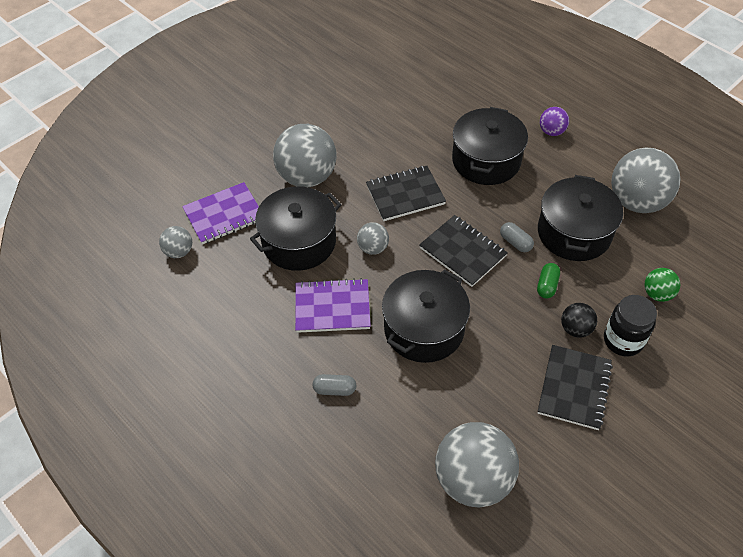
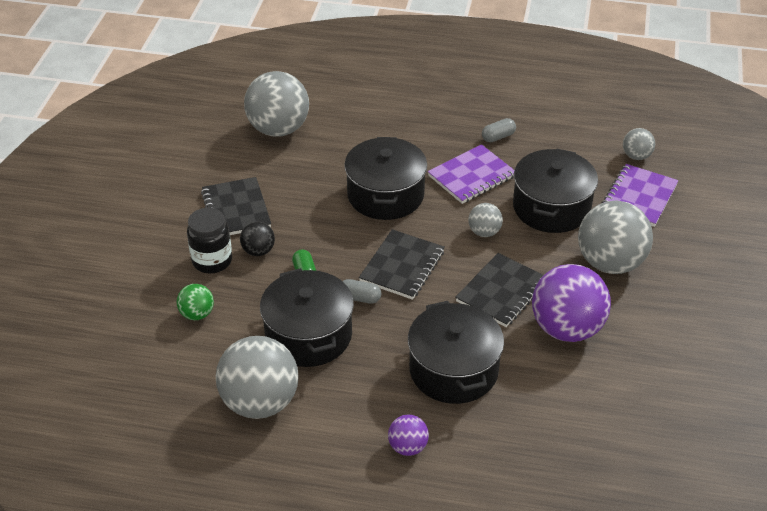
camera: 145 degrees right, 10 degrees down
grey capsule [313,374,356,396] -> grey capsule moved to [482,118,516,142]
black notebook [419,215,508,287] -> black notebook turned 75 degrees counterclockwise [359,229,445,300]
none -> purple ball [532,264,611,342]

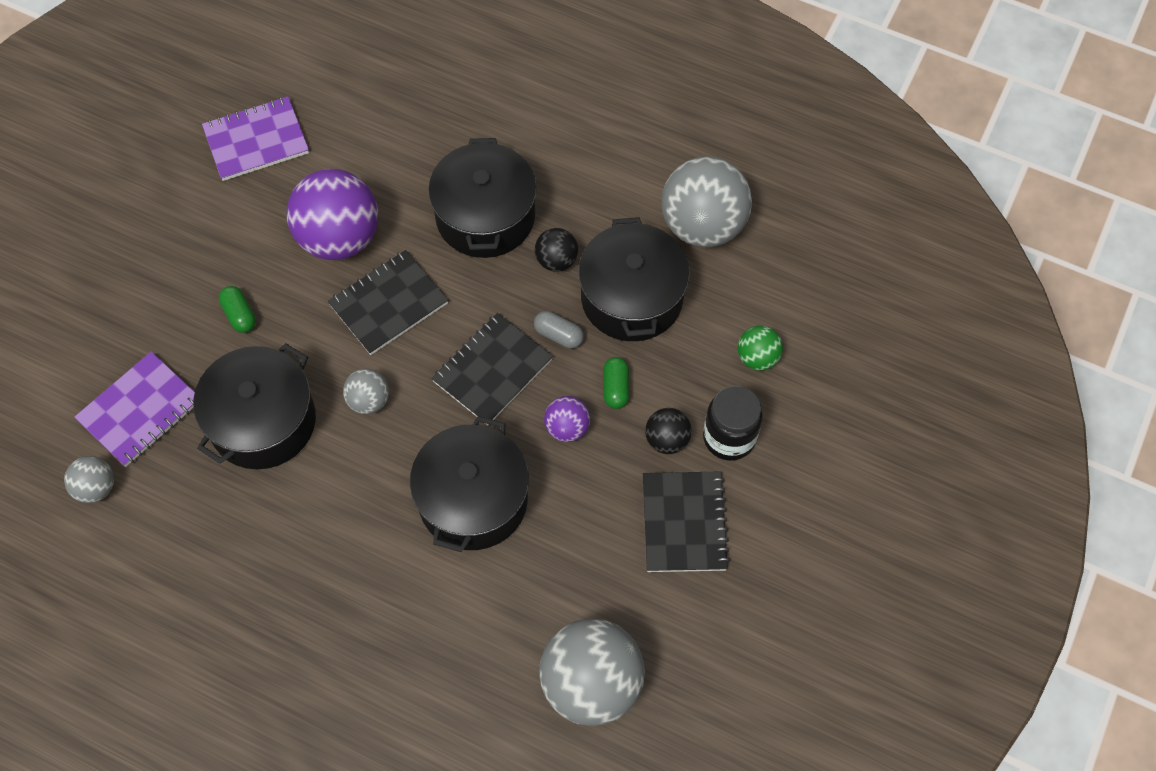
camera: 165 degrees left, 20 degrees up
purple ball [388,414,429,456] -> purple ball moved to [544,396,590,442]
purple notebook [428,144,515,204] -> purple notebook moved to [202,97,309,181]
grey capsule [482,118,516,142] -> none
grey ball [578,200,653,274] -> green capsule [219,286,256,333]
none -> black ball [535,228,578,272]

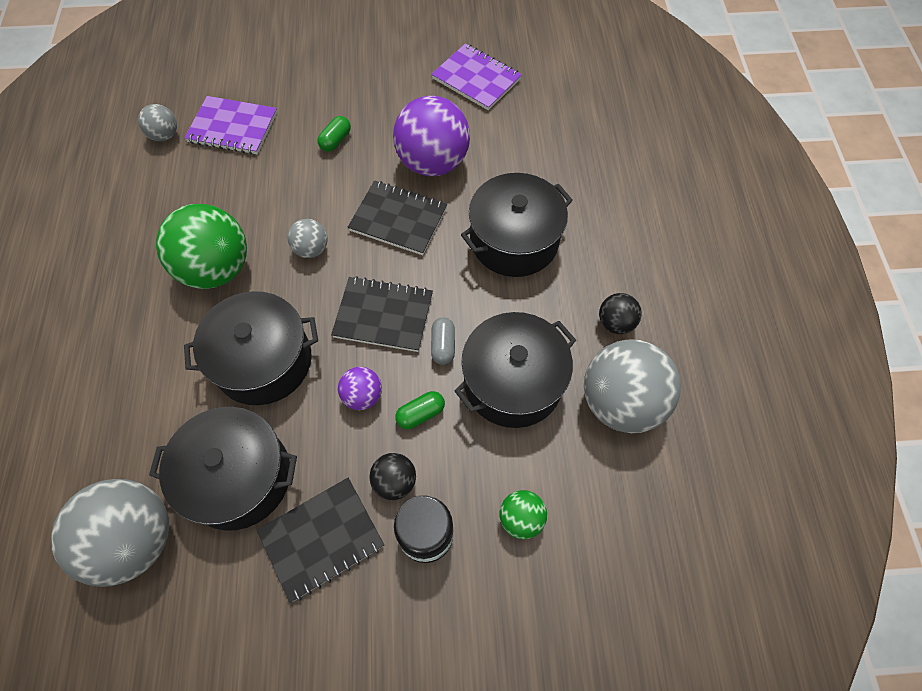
camera: 60 degrees right, 0 degrees up
black pot [193,343,316,469] -> black pot moved to [149,407,297,531]
black ball [535,228,578,272] -> black ball moved to [599,293,642,334]
none -> green ball [156,204,247,289]

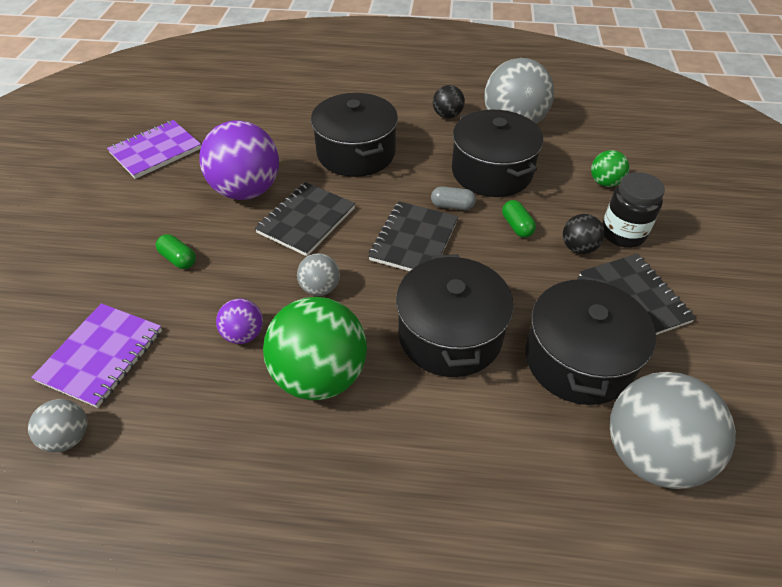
camera: 80 degrees left, 15 degrees down
purple ball [338,367,382,410] -> purple ball moved to [216,299,263,344]

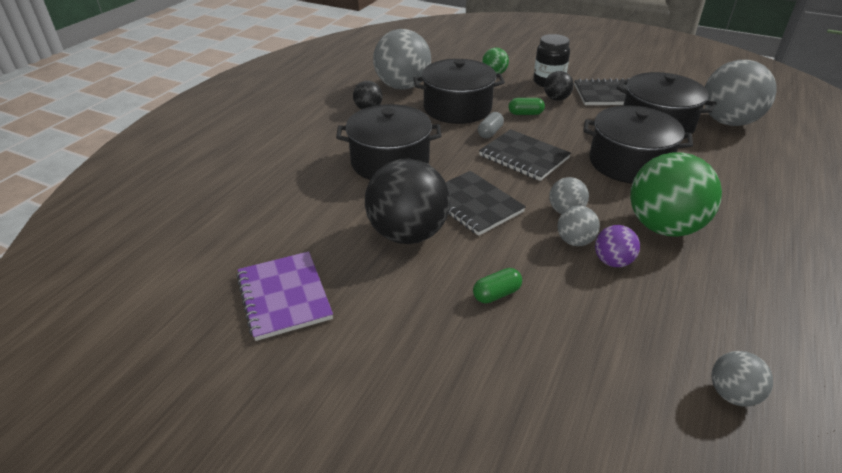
camera: 70 degrees left, 10 degrees down
purple notebook [31,303,162,408] -> none
purple ball [199,120,279,200] -> black ball [365,159,450,244]
none -> grey ball [557,205,600,246]

